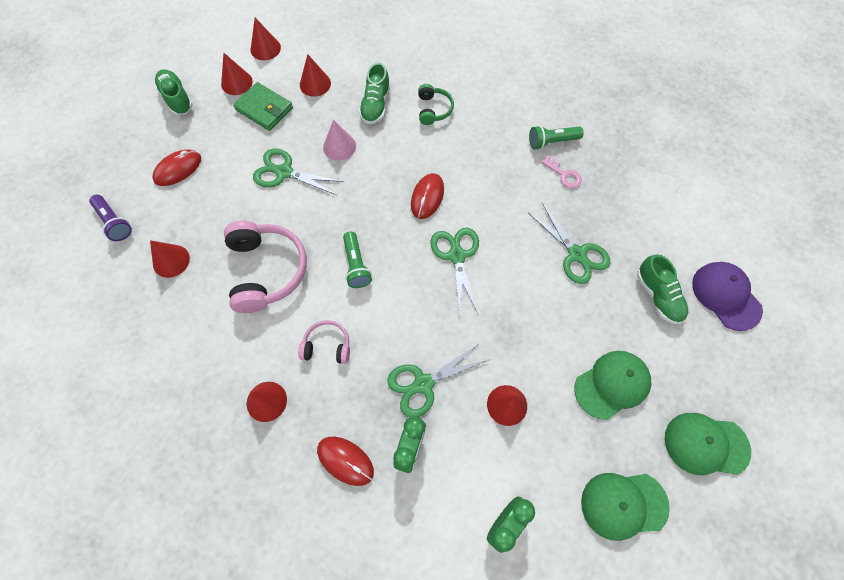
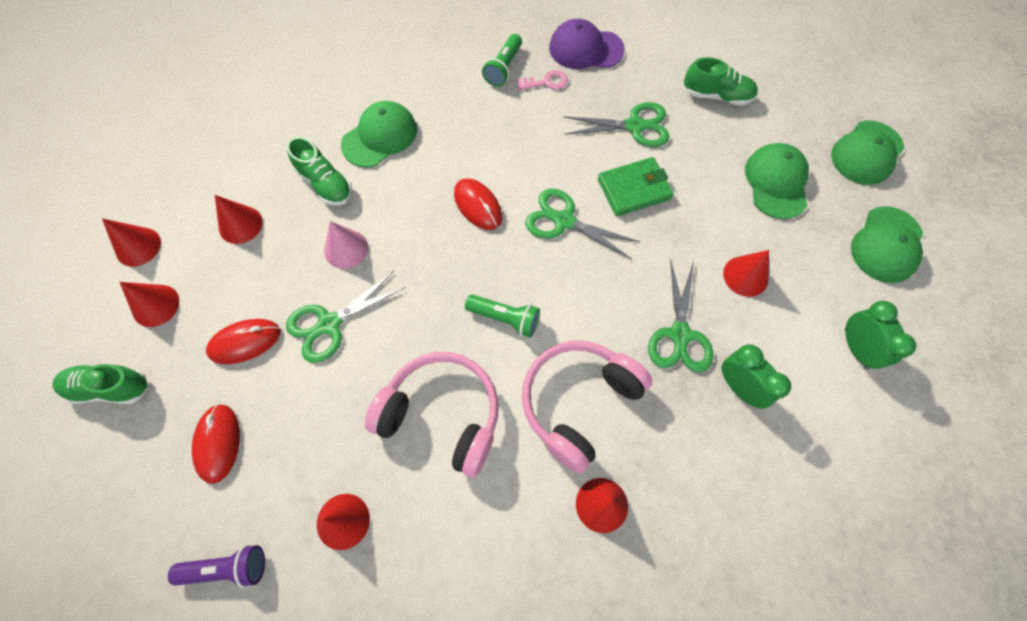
camera: 55 degrees left, 0 degrees up
green wallet [233,82,293,131] -> green wallet moved to [598,157,674,216]
pink headphones [298,320,350,364] -> pink headphones [522,341,652,474], size x1.92
red mouse [317,437,374,486] -> red mouse moved to [206,319,280,364]
green headphones [418,84,454,125] -> green cap [341,101,417,167]
purple cap [692,262,763,331] -> purple cap moved to [549,19,625,69]

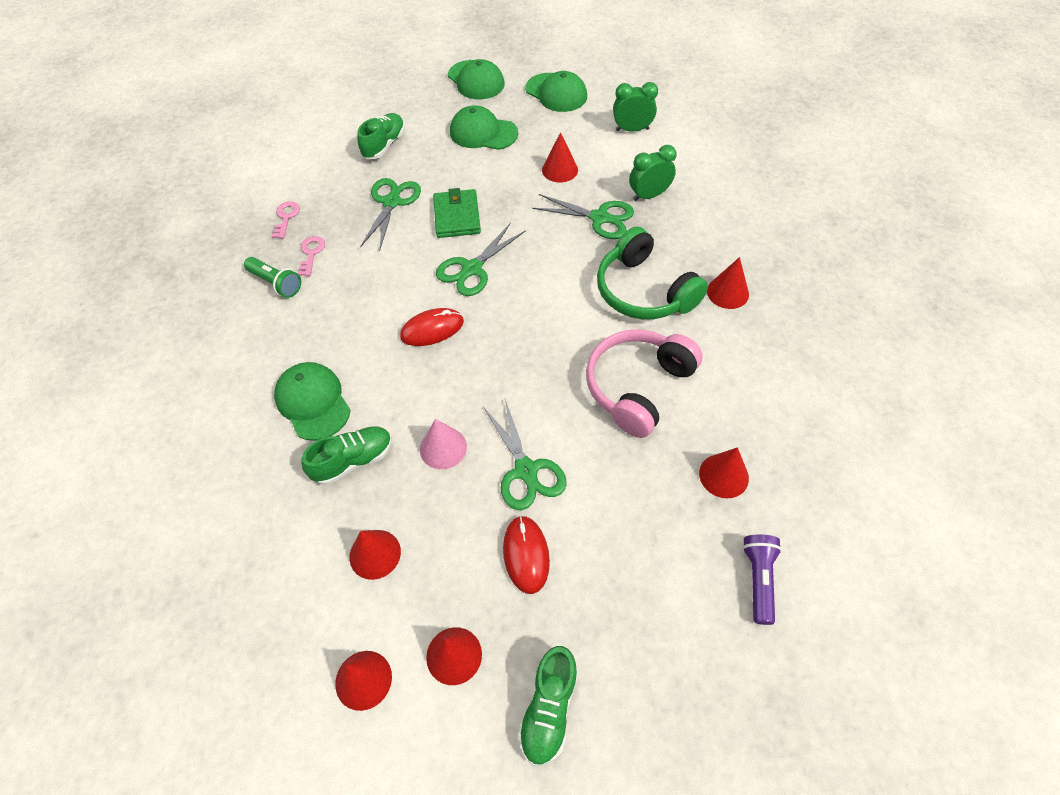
camera: 75 degrees left, 10 degrees down
red mouse [192,404,240,484] -> none
green flashlight [465,294,540,338] -> none
pink headphones [522,341,652,474] -> green headphones [597,226,708,319]
purple cap [549,19,625,69] -> pink key [272,201,300,239]

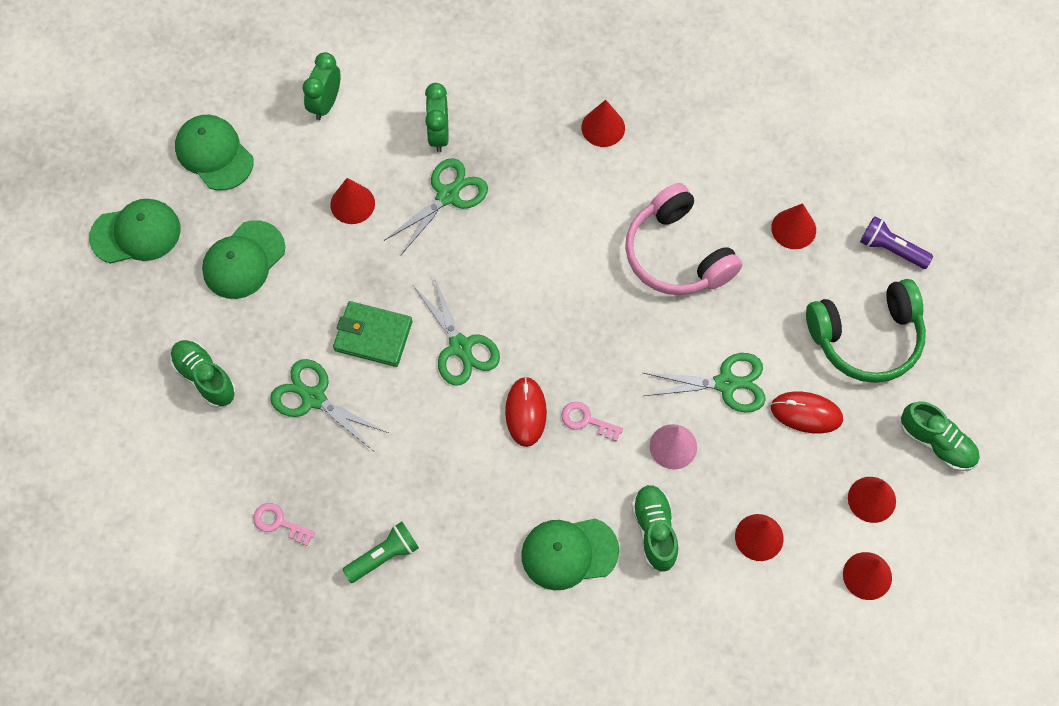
camera: 70 degrees left, 10 degrees up
pink key [298,236,325,276] -> pink key moved to [561,402,623,442]
green cap [525,71,587,112] -> green cap turned 105 degrees counterclockwise [175,115,254,191]
green headphones [597,226,708,319] -> green headphones moved to [806,279,926,383]

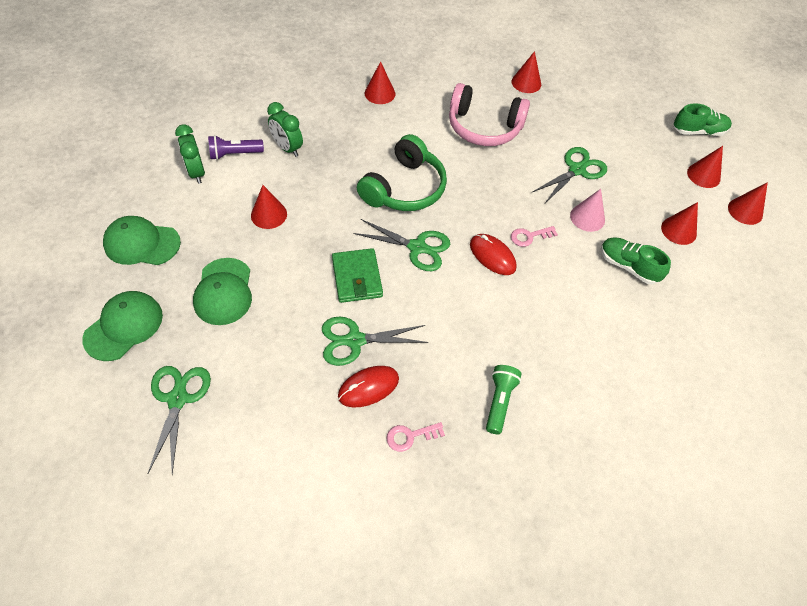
camera: 45 degrees left, 10 degrees down
green shoe [170,340,236,408] -> none
green wallet [333,301,412,367] -> green wallet turned 75 degrees counterclockwise [332,248,383,303]
green scissors [384,158,488,255] -> green scissors moved to [148,366,211,474]
green cap [521,518,619,590] -> none
red mouse [771,391,843,433] -> red mouse moved to [338,366,399,408]
green headphones [806,279,926,383] -> green headphones moved to [357,134,447,211]
purple flashlight [860,216,933,269] -> purple flashlight moved to [208,135,264,160]

